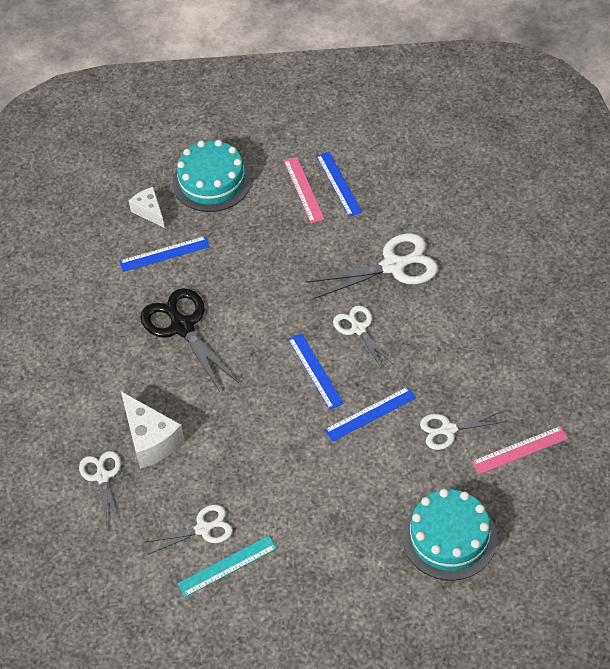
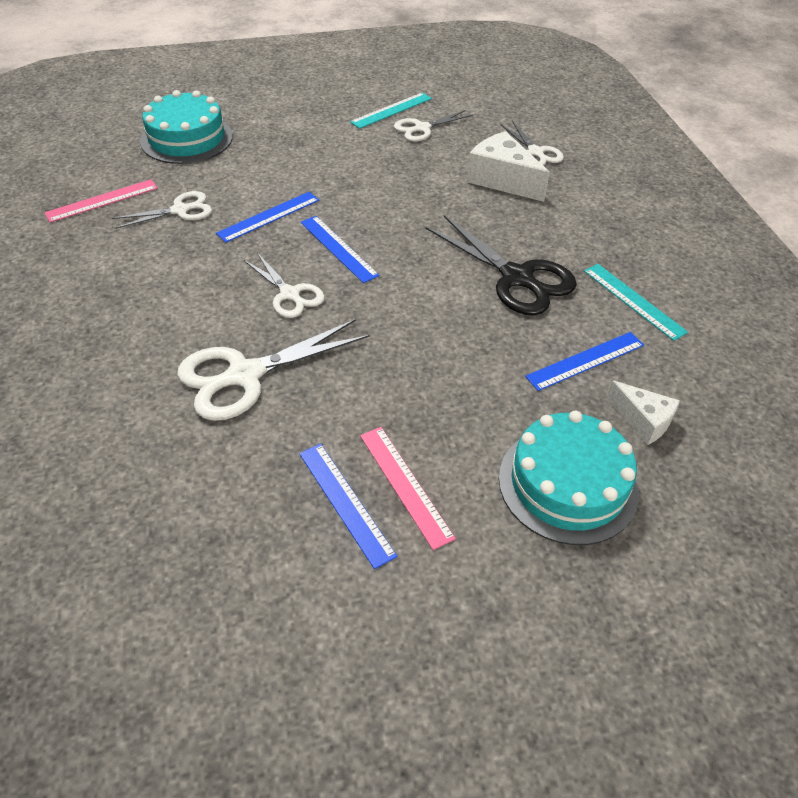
camera: 165 degrees right, 5 degrees down
none -> turquoise ruler [584,264,688,341]

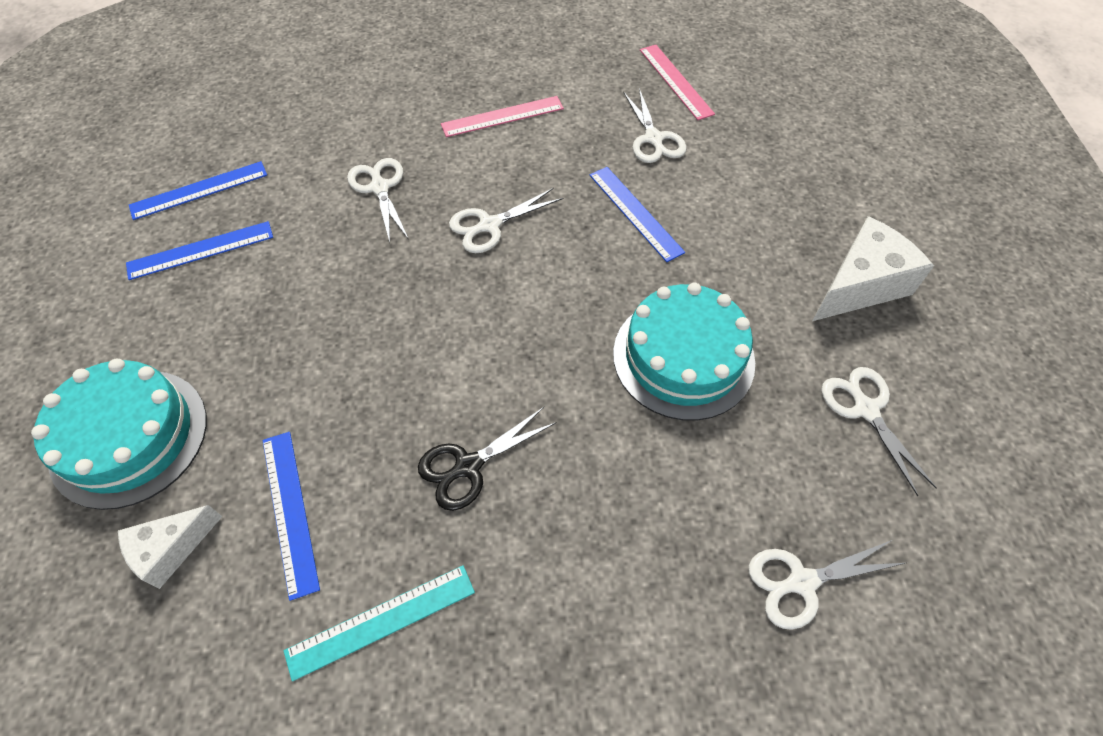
camera: 100 degrees right, 10 degrees up
turquoise cake [140,90,233,164] -> turquoise cake moved to [613,283,755,421]
white scissors [177,319,370,421] -> white scissors [347,158,409,242], size x0.60
blue ruler [301,216,380,283] -> blue ruler moved to [129,161,267,220]
turquoise ruler [350,92,432,129] -> none
pink ruler [360,427,456,550] -> pink ruler moved to [441,96,564,137]
black scissors [426,216,577,315] -> black scissors [418,407,557,511], size x0.60
white cheese [467,131,550,202] -> white cheese moved to [812,216,934,321]

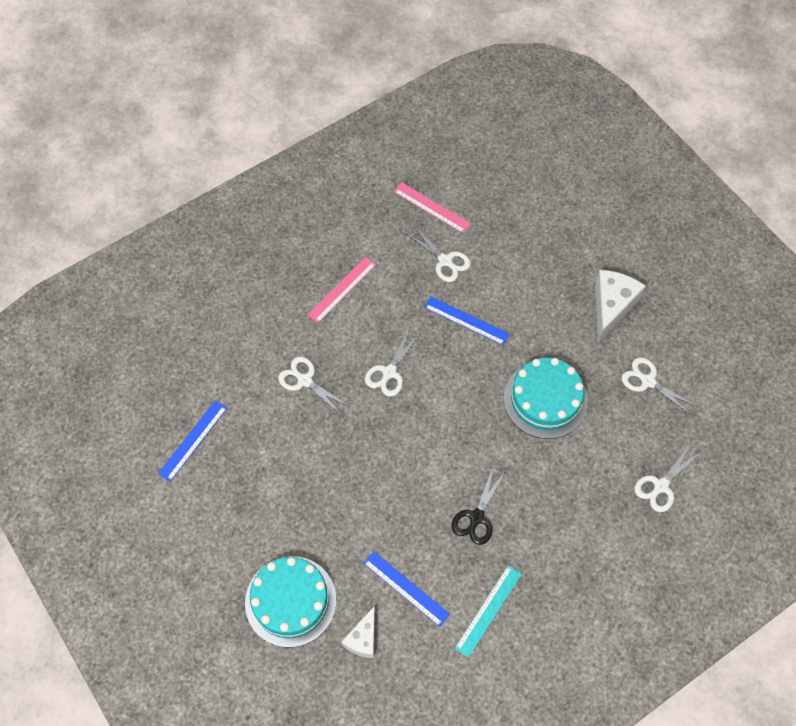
camera: 30 degrees left, 5 degrees up
blue ruler [126,221,273,280] -> none

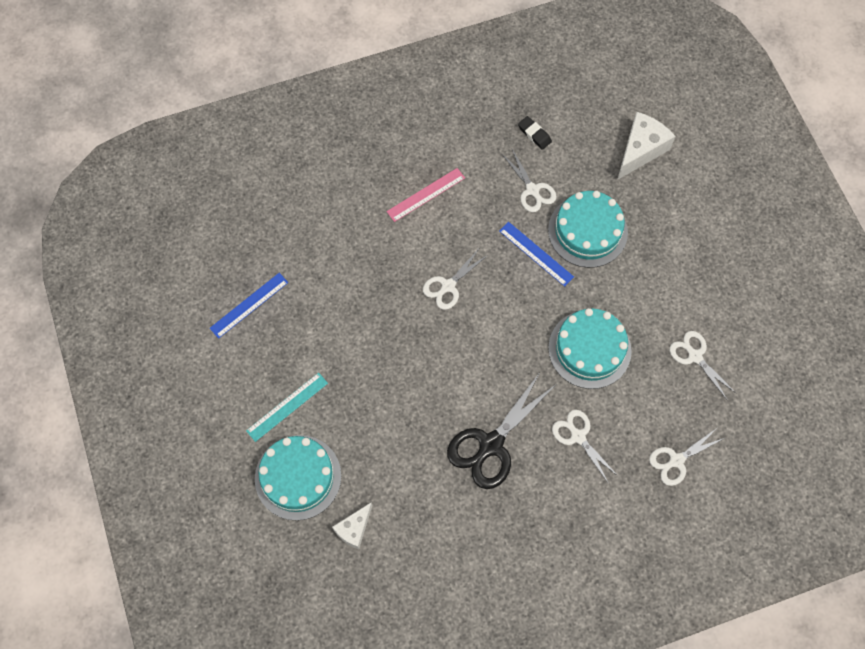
camera: 15 degrees right, 5 degrees up
white scissors [278,357,350,414] -> white scissors moved to [552,410,619,484]
blue ruler [363,551,450,627] -> none
pink ruler [394,182,471,233] -> black eraser [518,116,552,150]
black scissors [452,469,505,545] -> black scissors [447,372,555,489], size x1.66
turquoise ruler [455,565,522,658] -> turquoise ruler moved to [246,373,328,442]
white cheese [595,270,646,343] -> white cheese moved to [617,112,676,180]
none -> turquoise cake [548,191,628,268]

